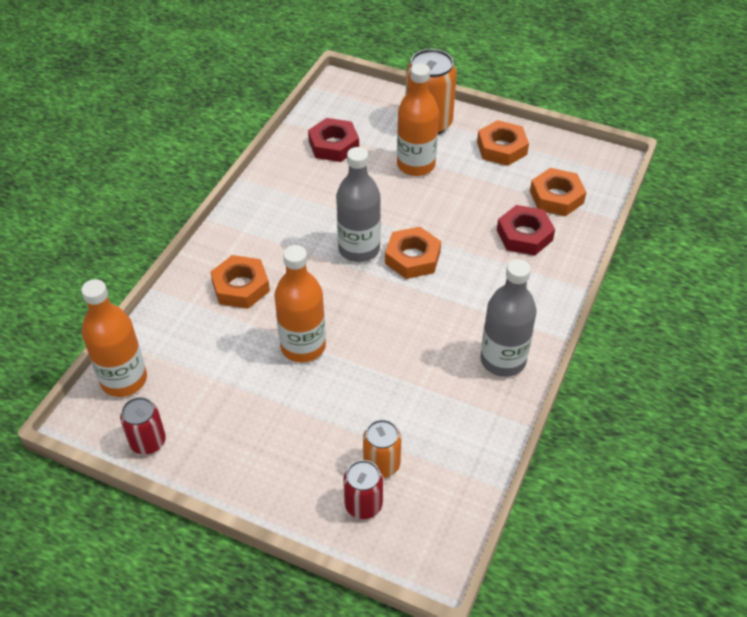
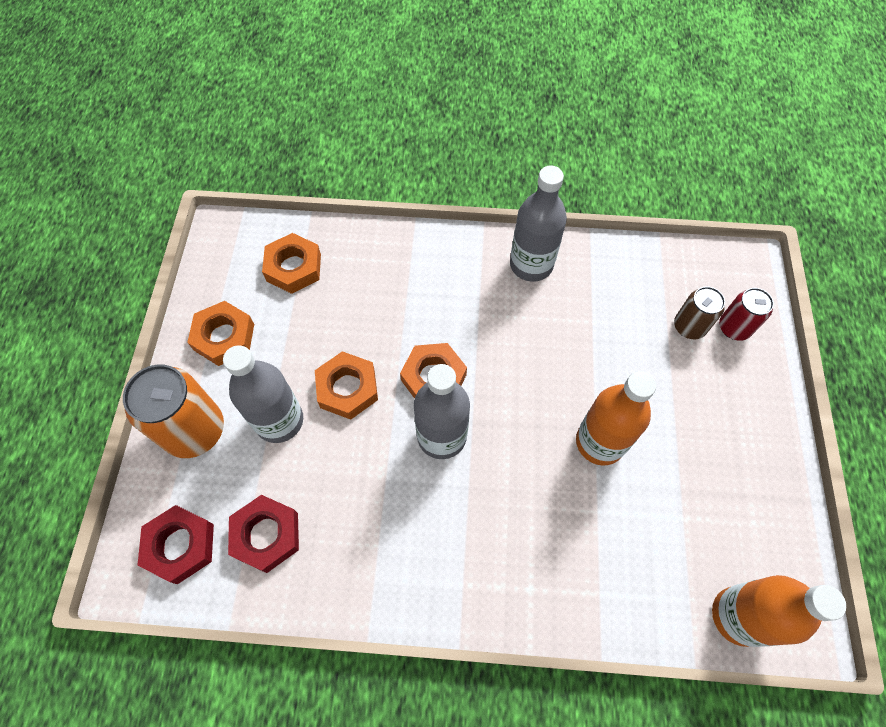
camera: 110 degrees left, 15 degrees up
red can [120,397,166,455] -> none
orange nut [210,255,270,309] -> orange nut moved to [315,351,378,420]
orange can [363,420,402,478] -> brown can [674,286,725,339]
orange bottle [397,63,439,176] -> grey bottle [223,345,303,443]
red nut [497,205,555,255] -> red nut moved to [138,505,214,584]

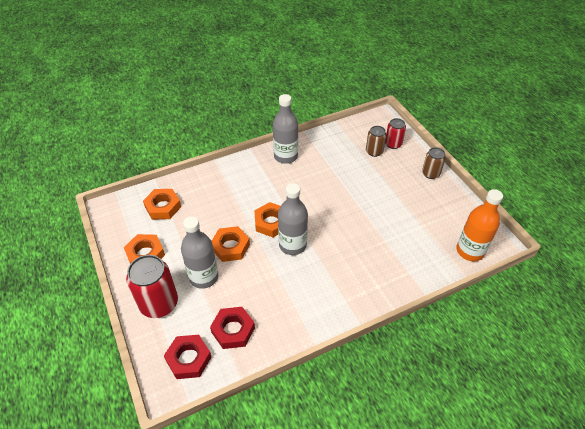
camera: 30 degrees left, 15 degrees down
orange can [123,364,224,458] -> red can [126,255,178,318]
orange bottle [576,371,656,465] -> none
none -> brown can [422,147,446,179]

